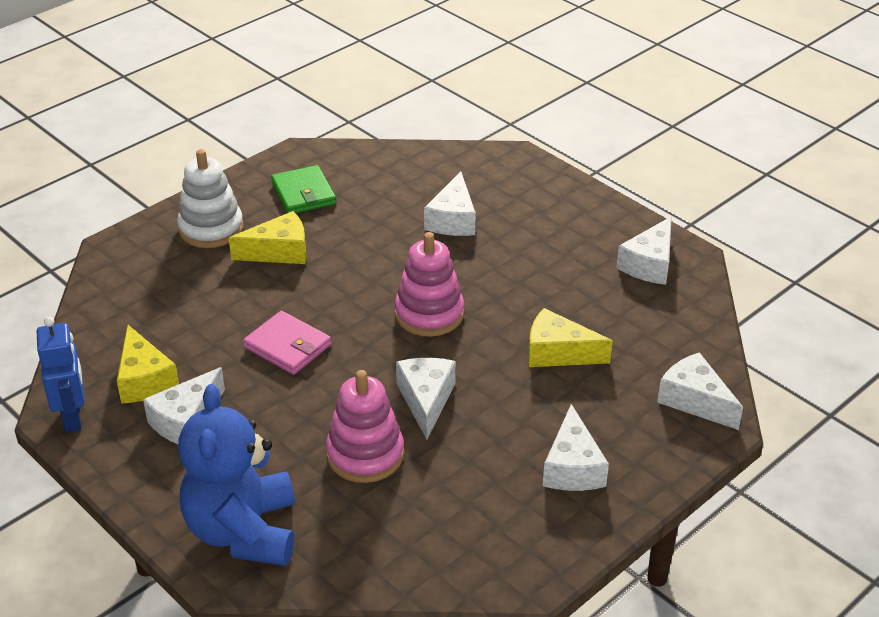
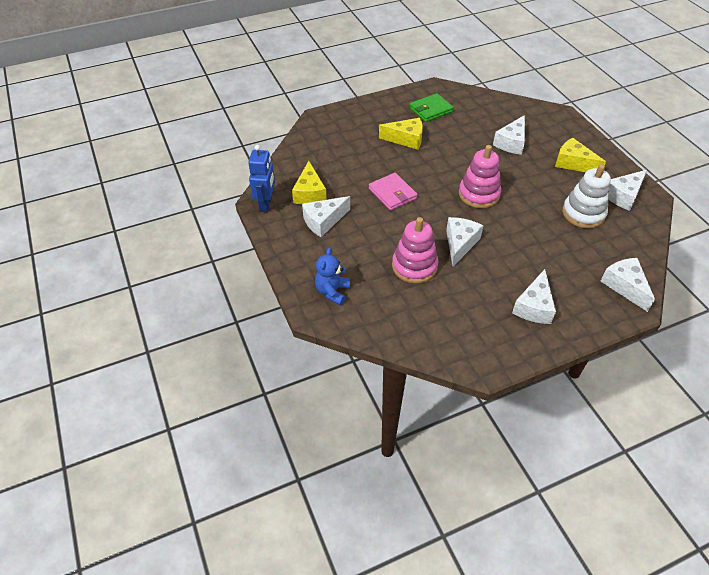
camera: 20 degrees right, 10 degrees up
white stacking toy [177,149,243,248] -> white stacking toy moved to [562,164,611,228]
blue teddy bear [178,384,295,566] -> blue teddy bear [315,247,350,305], size x0.53
green wallet [271,165,336,213] -> green wallet turned 60 degrees clockwise [409,93,454,122]
yellow cheese [528,308,613,367] -> yellow cheese moved to [555,138,606,172]

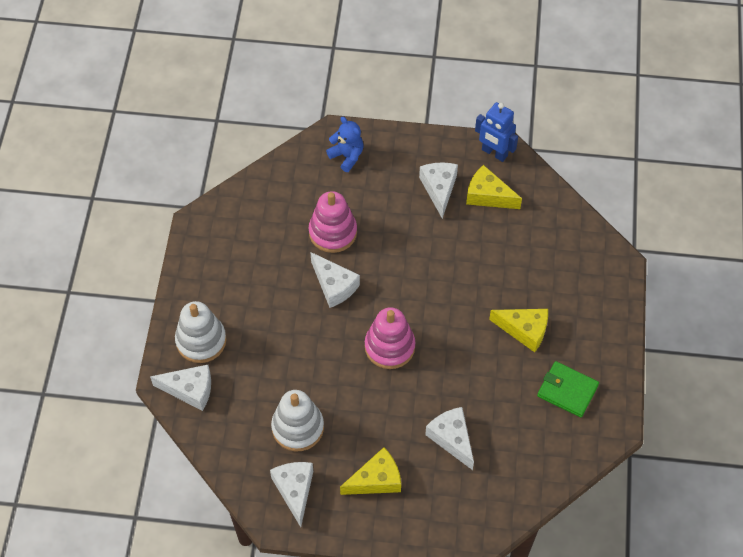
camera: 120 degrees right, 10 degrees up
pink wallet [369,173,418,211] -> none
yellow cheese [379,118,423,150] -> yellow cheese turned 105 degrees counterclockwise [489,309,548,352]
green wallet [409,93,454,122] -> green wallet turned 60 degrees counterclockwise [537,361,599,417]
white cheese [512,269,556,324] -> none
none -> white stacking toy [175,301,227,363]

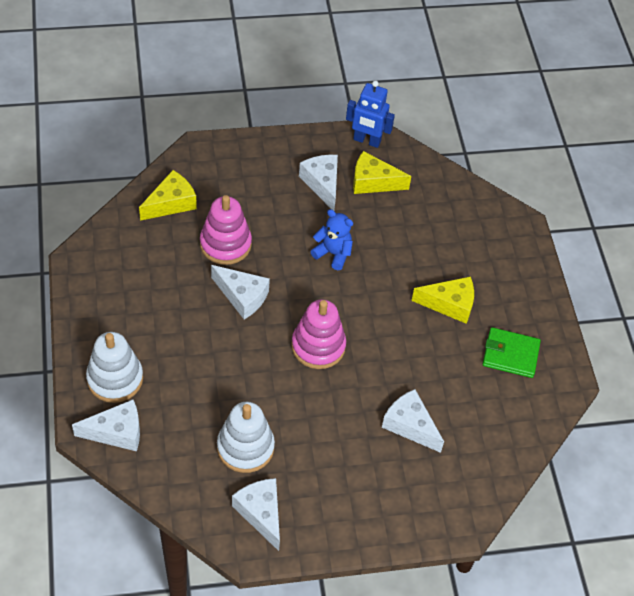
camera: 20 degrees left, 5 degrees down
blue teddy bear [326,117,363,172] -> blue teddy bear moved to [310,209,353,270]
yellow cheese [340,447,401,495] -> yellow cheese moved to [139,170,197,221]

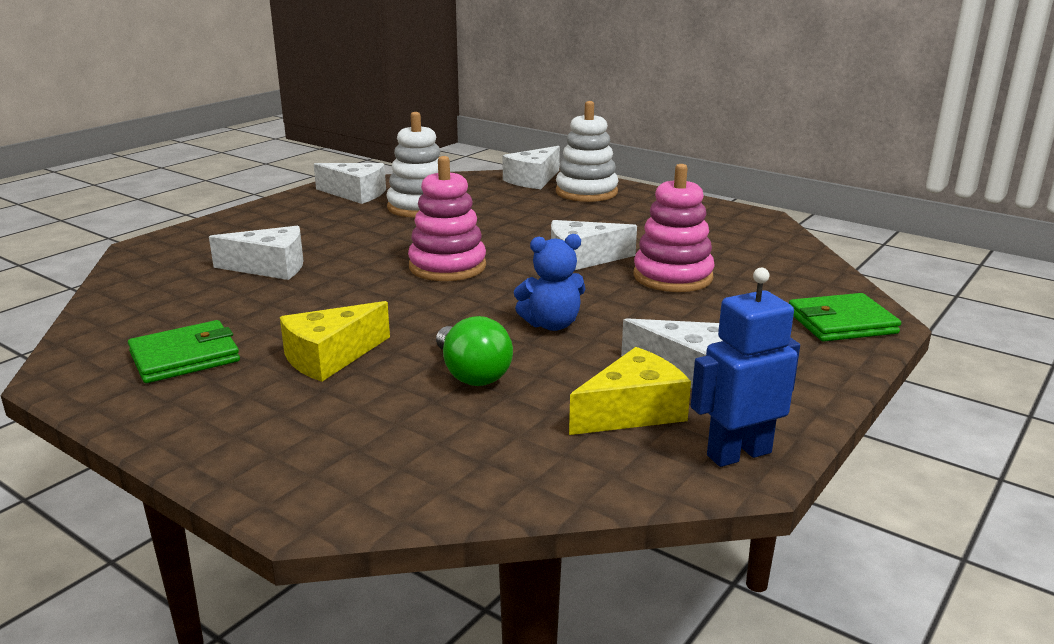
camera: 140 degrees right, 30 degrees down
yellow cheese [139,170,197,221] -> none
none -> green light bulb [436,316,513,386]
none -> green wallet [789,293,901,342]

